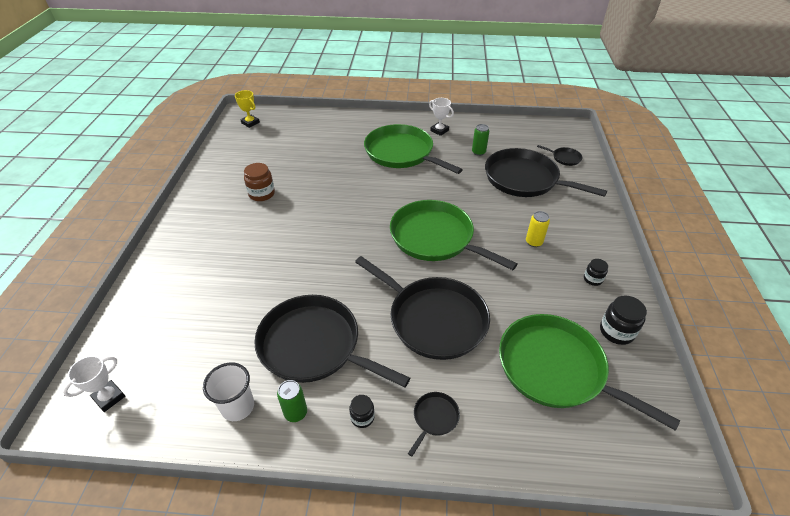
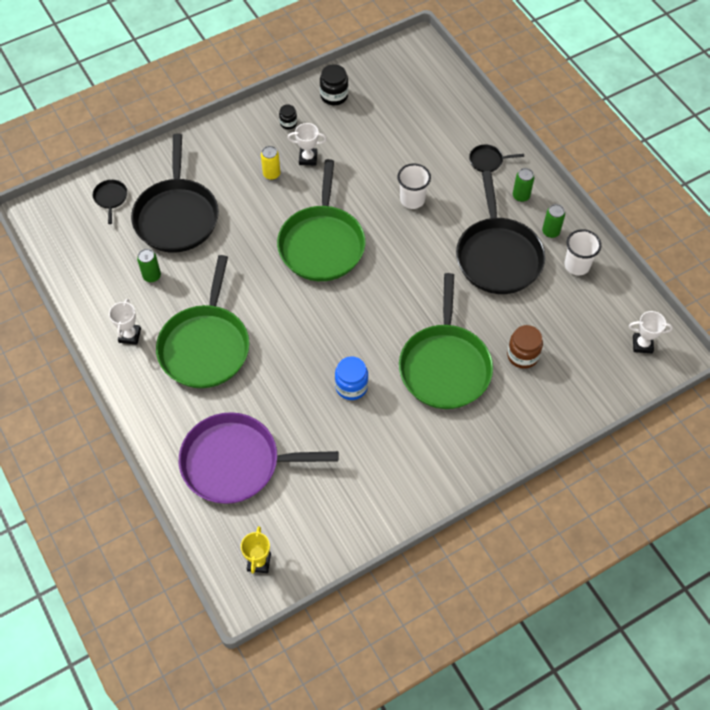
camera: 125 degrees left, 15 degrees up
brown jar [244,163,275,201] -> brown jar moved to [507,325,543,369]
black jar [349,395,375,428] -> green can [513,168,534,202]
black pan [355,256,490,360] -> white cup [397,164,431,209]
green pan [499,314,680,431] -> green pan moved to [399,273,493,409]
none -> purple pan [179,412,338,504]
none -> white trophy [288,123,327,166]
none -> blue jar [335,357,368,400]

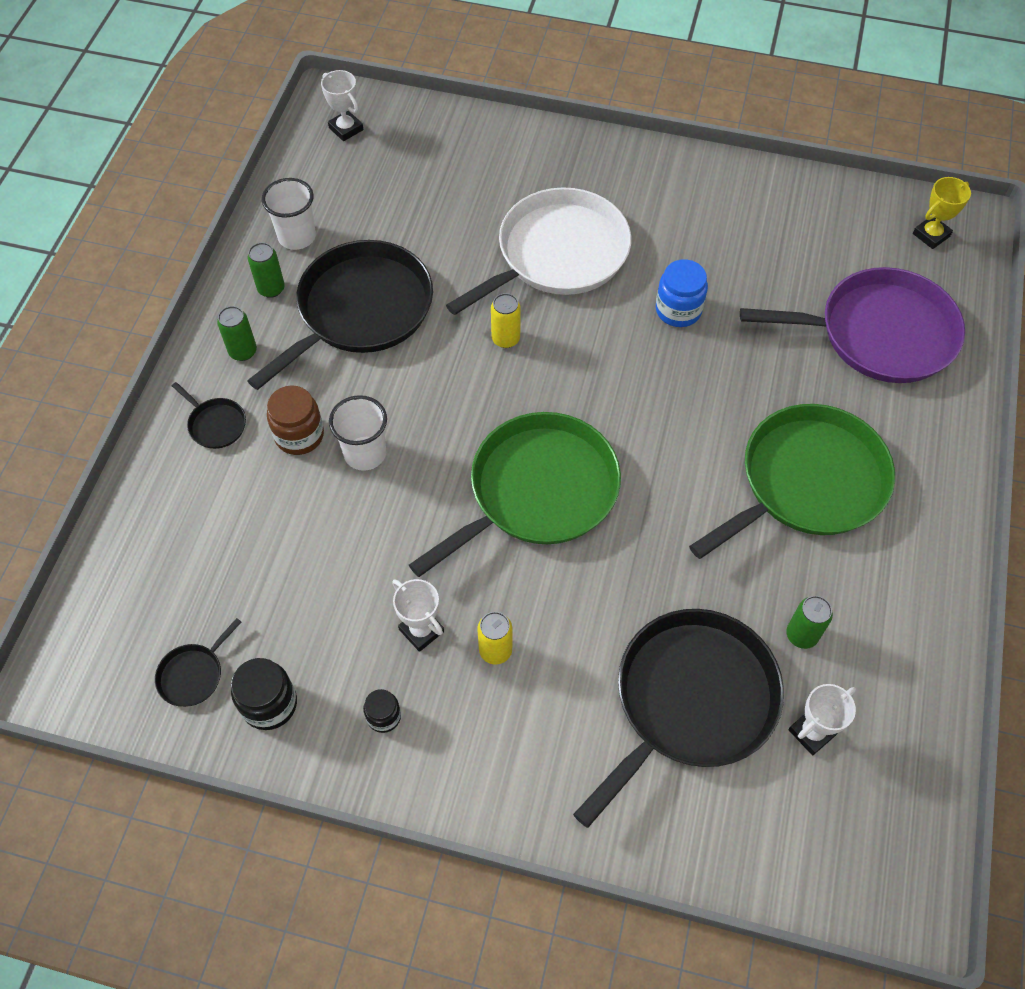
camera: 135 degrees left, 0 degrees up
black pan [93,180,127,224] -> black pan moved to [155,618,241,707]
white trophy [109,299,141,345] -> white trophy moved to [788,684,856,755]
purple pan [179,412,338,504] -> purple pan turned 45 degrees counterclockwise [740,267,965,383]
green pan [399,273,493,409] -> white pan [446,187,631,315]
brown jar [507,325,543,369] -> brown jar moved to [267,385,324,455]
none -> yellow can [491,293,521,348]

